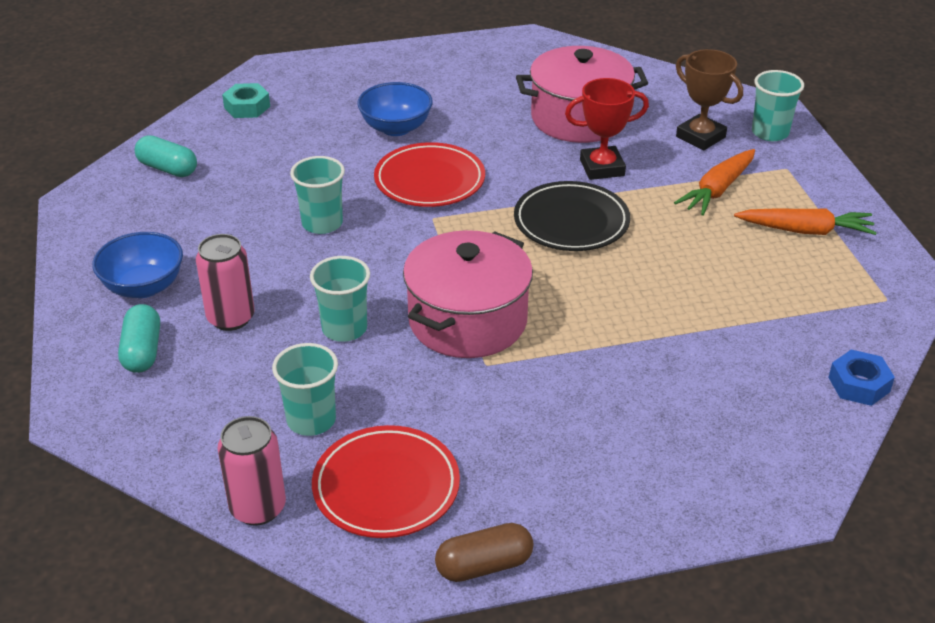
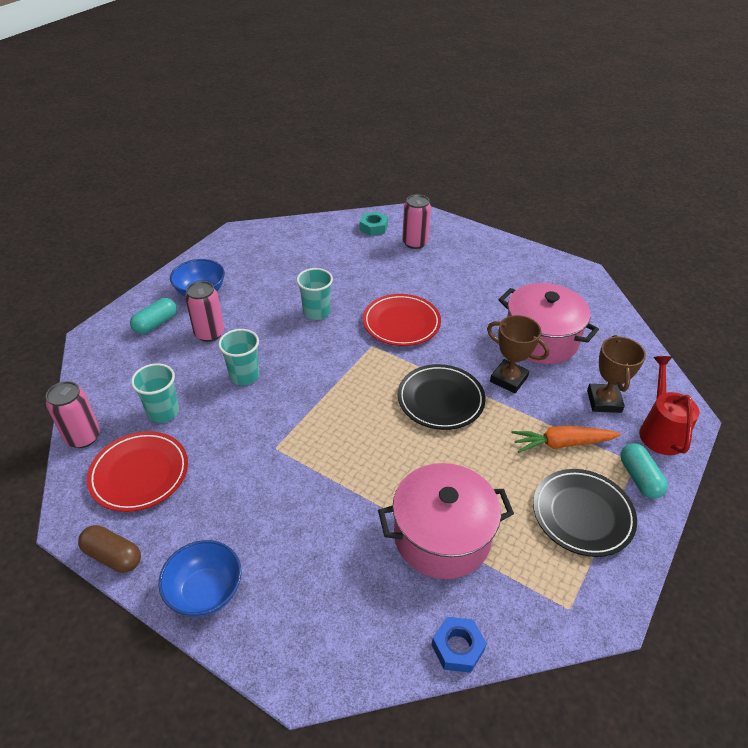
camera: 45 degrees right, 5 degrees up
turquoise capsule [135,135,197,177] -> turquoise capsule moved to [620,443,668,499]
blue bowl [357,82,433,136] -> blue bowl moved to [159,540,242,617]
pink pot [403,230,533,358] -> pink pot moved to [378,463,514,579]
red trophy [565,78,649,180] -> brown trophy [487,315,549,393]
orange carrot [734,209,877,235] -> black plate [533,469,637,557]
turquoise cup [752,70,804,141] -> red watering can [639,356,699,455]
none -> pink can [402,194,431,249]

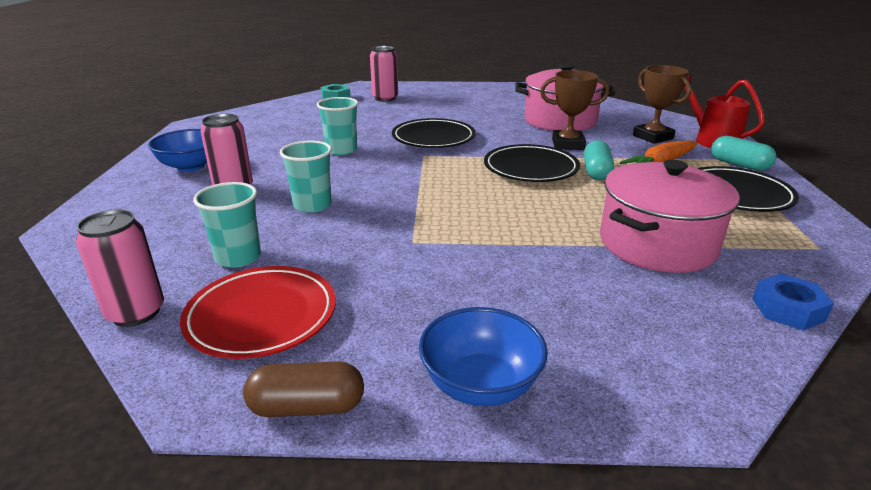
camera: 30 degrees left, 15 degrees down
turquoise capsule [130,298,177,334] -> turquoise capsule moved to [584,140,614,180]
red plate [363,294,441,346] -> black plate [392,118,476,148]

